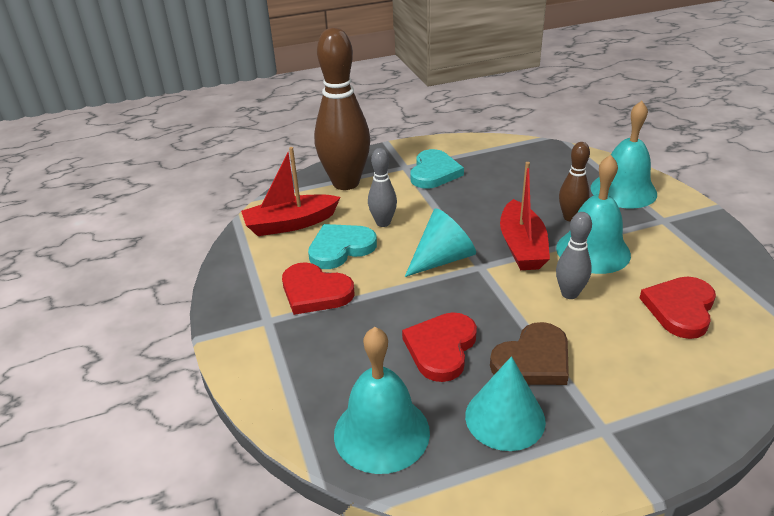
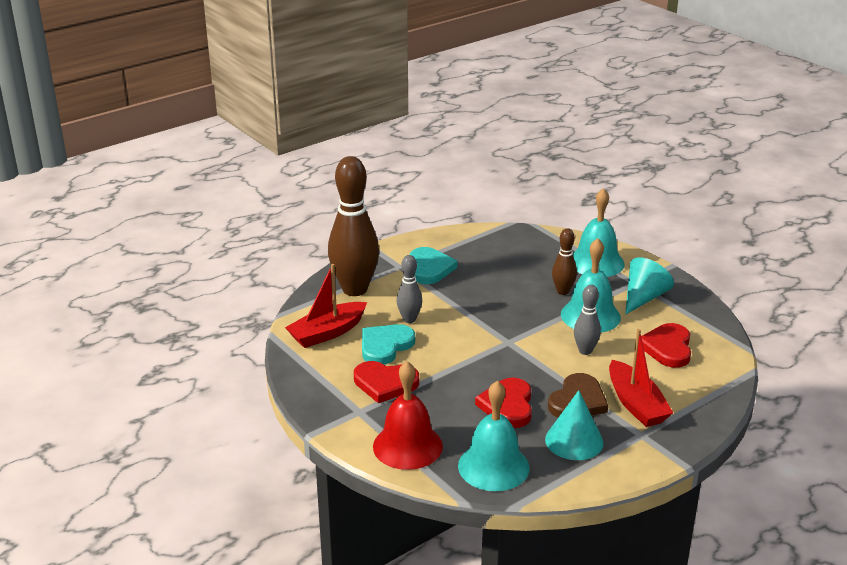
camera: 20 degrees left, 5 degrees down
turquoise cone [405,208,476,277] -> turquoise cone moved to [625,257,674,315]
red boat [500,162,550,270] -> red boat moved to [609,329,673,427]
none -> red bell [373,361,443,470]

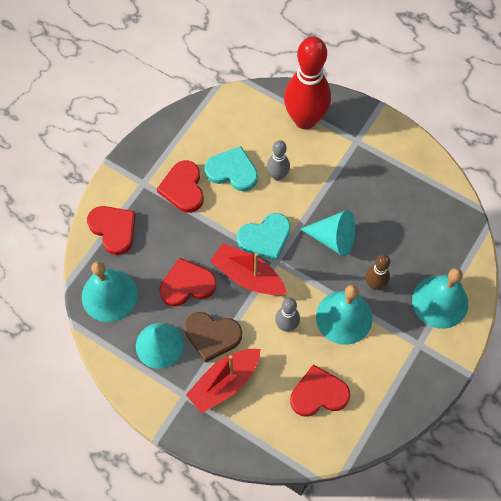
camera: 70 degrees right, 35 degrees up
red boat [285,264,367,348] -> red boat moved to [210,243,287,295]
brown bowling pin [328,156,379,296] -> red bowling pin [284,36,331,129]
red bell [373,361,443,470] -> red heart [87,206,136,255]
turquoise heart [410,247,457,284] -> turquoise heart moved to [237,213,291,261]
turquoise cone [625,257,674,315] -> turquoise cone moved to [301,210,355,257]

